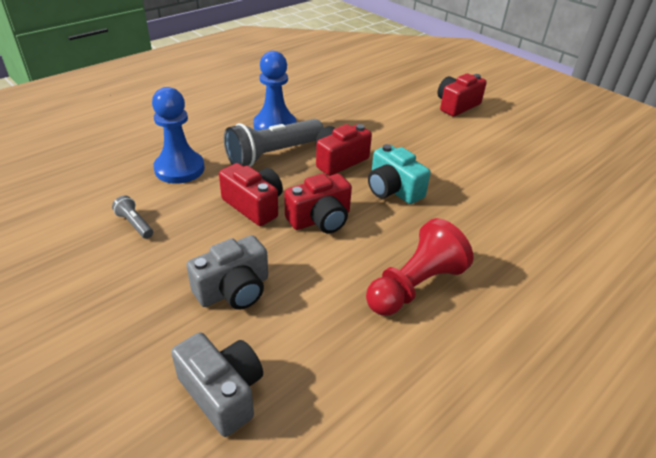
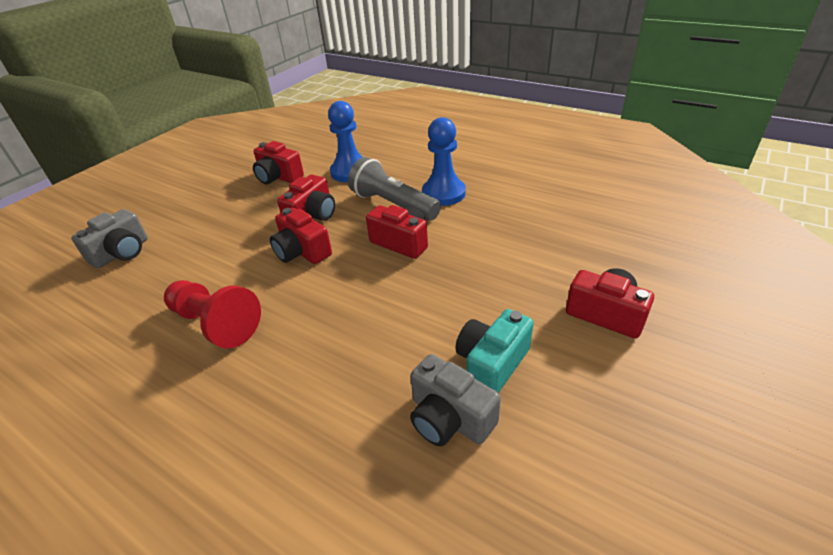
camera: 80 degrees right, 0 degrees up
grey flashlight [112,195,153,239] -> red camera [253,141,304,184]
grey camera [186,235,268,310] -> grey camera moved to [410,354,501,447]
turquoise camera [368,144,431,204] -> turquoise camera moved to [455,309,534,393]

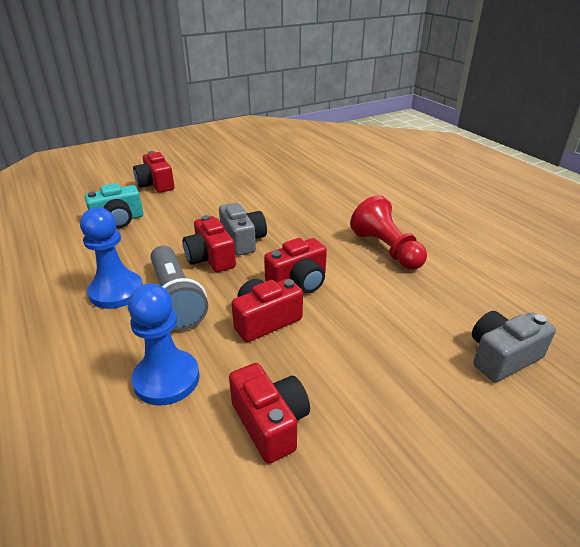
camera: 155 degrees left, 5 degrees down
red camera [270,208,332,264] -> red camera turned 75 degrees clockwise [264,238,327,293]
grey camera [410,354,501,447] -> grey camera moved to [219,203,267,256]
turquoise camera [455,309,534,393] -> turquoise camera moved to [85,183,143,228]

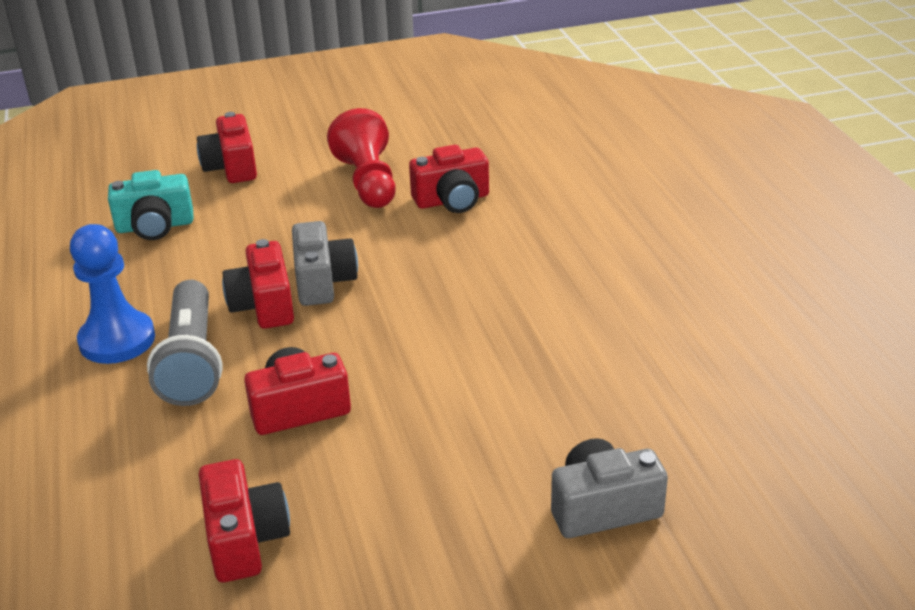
camera: 15 degrees right, 0 degrees up
blue pawn [128,284,200,406] -> none
red camera [264,238,327,293] -> red camera moved to [409,145,489,213]
red pawn [350,195,427,270] -> red pawn moved to [327,108,396,208]

